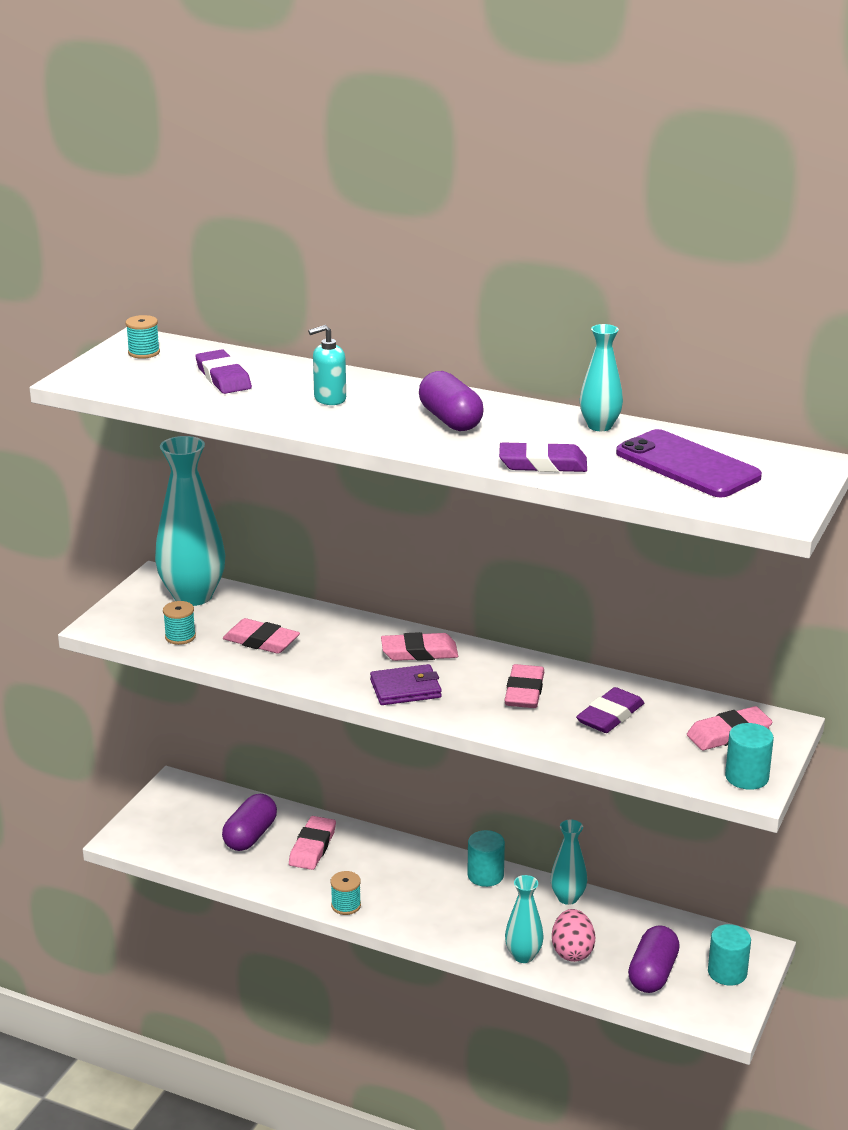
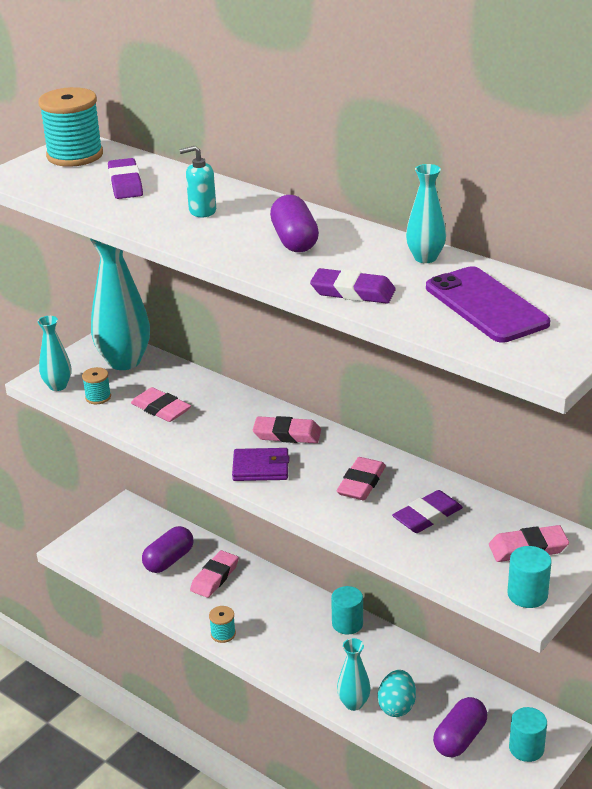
camera: 15 degrees right, 5 degrees up
turquoise spool [126,315,160,359] -> turquoise spool [38,87,103,167], size x2.08
turquoise vase [550,819,587,905] -> turquoise vase moved to [37,316,71,391]
pink egg [552,909,595,962] -> turquoise egg [378,670,416,717]

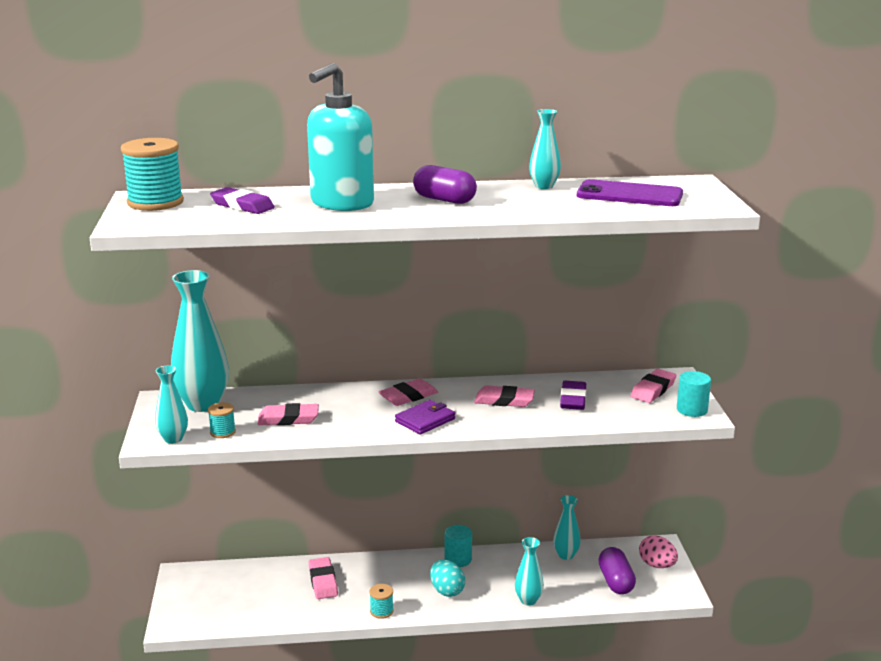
camera: 45 degrees left, 10 degrees down
purple capsule [142,526,193,573] -> none
turquoise soap dispenser [179,146,216,217] -> turquoise soap dispenser [307,63,374,211], size x2.23
purple eraser [310,268,396,304] -> none
pink eraser [336,457,386,500] -> pink eraser turned 60 degrees counterclockwise [474,385,535,407]
turquoise egg [378,670,416,717] -> turquoise egg moved to [430,560,465,597]
turquoise cylinder [509,707,547,762] -> pink egg [639,535,678,568]
none -> turquoise vase [553,495,581,560]

